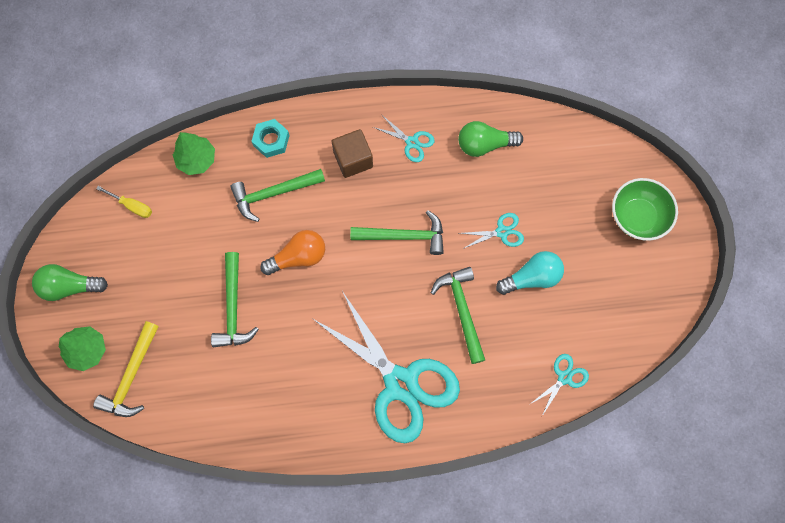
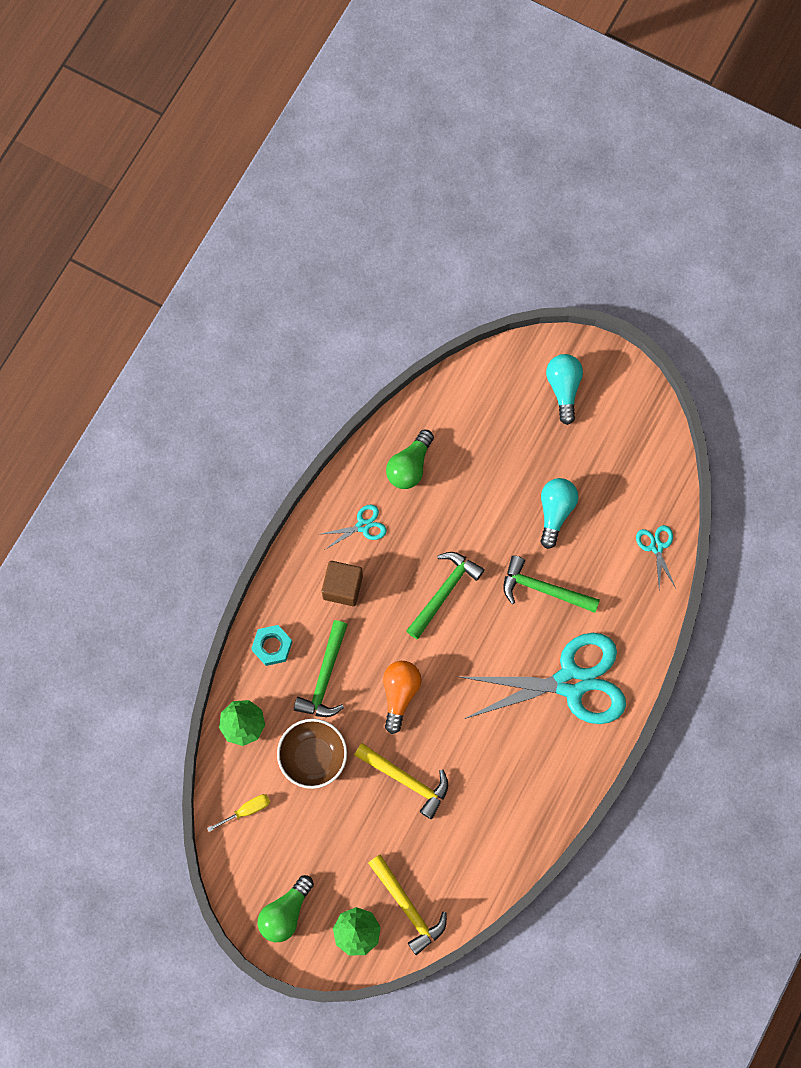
camera: 55 degrees left, 0 degrees up
green hammer [211,252,259,347] -> yellow hammer [354,743,448,819]
turquoise scissors [460,213,524,248] -> none
green bowl [612,178,678,241] -> turquoise light bulb [546,354,583,425]
none -> brown bowl [277,719,347,789]

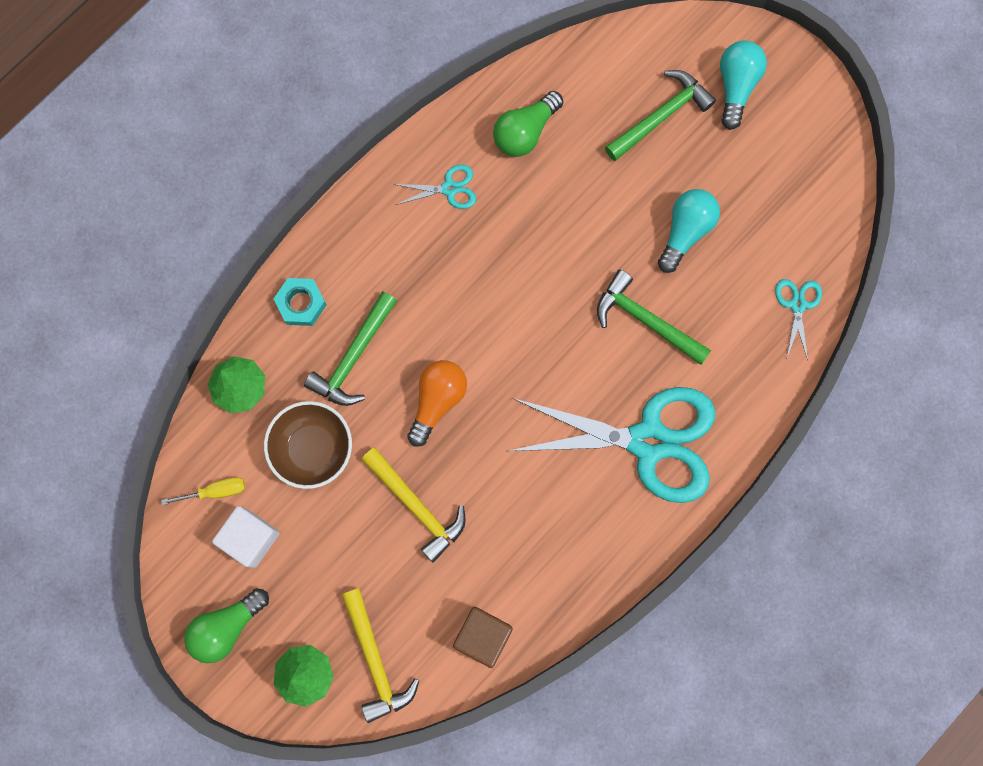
camera: 15 degrees right, 5 degrees up
brown cube [322,561,363,606] -> brown cube moved to [453,607,513,668]
green hammer [406,552,485,639] -> green hammer moved to [605,70,716,161]
none -> white cube [212,506,280,568]

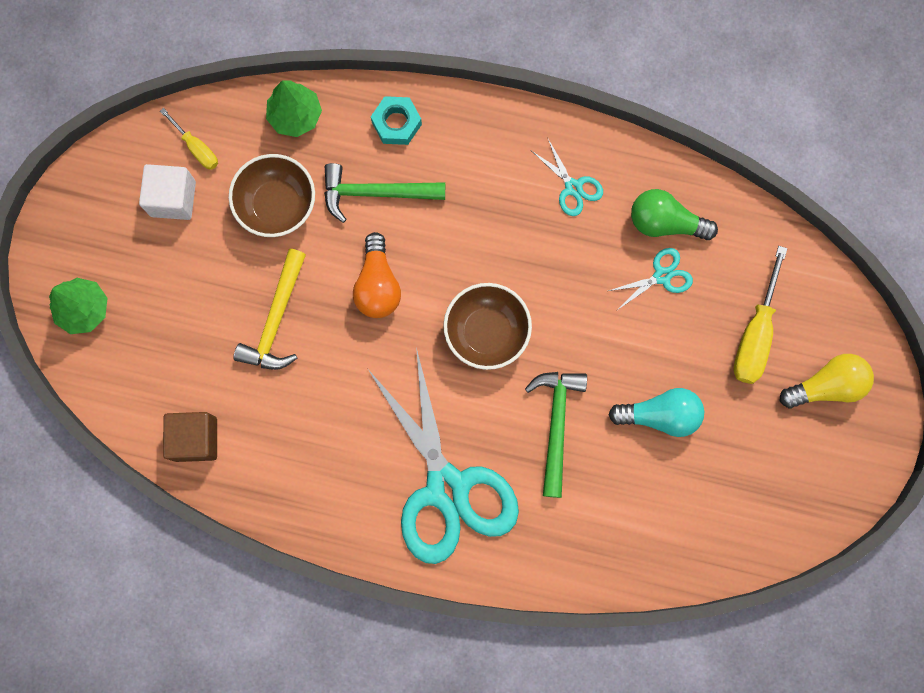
camera: 60 degrees right, 0 degrees up
green light bulb [184,588,269,663] -> none
yellow hammer [342,588,419,723] -> none
orange light bulb [407,360,467,447] -> orange light bulb turned 90 degrees clockwise [353,232,401,318]
green hammer [605,70,716,161] -> yellow screwdriver [734,246,787,384]
turquoise light bulb [720,40,767,130] -> yellow light bulb [780,354,874,408]
turquoise scissors [775,279,822,360] -> turquoise scissors moved to [609,248,693,309]
none -> brown bowl [443,283,532,370]

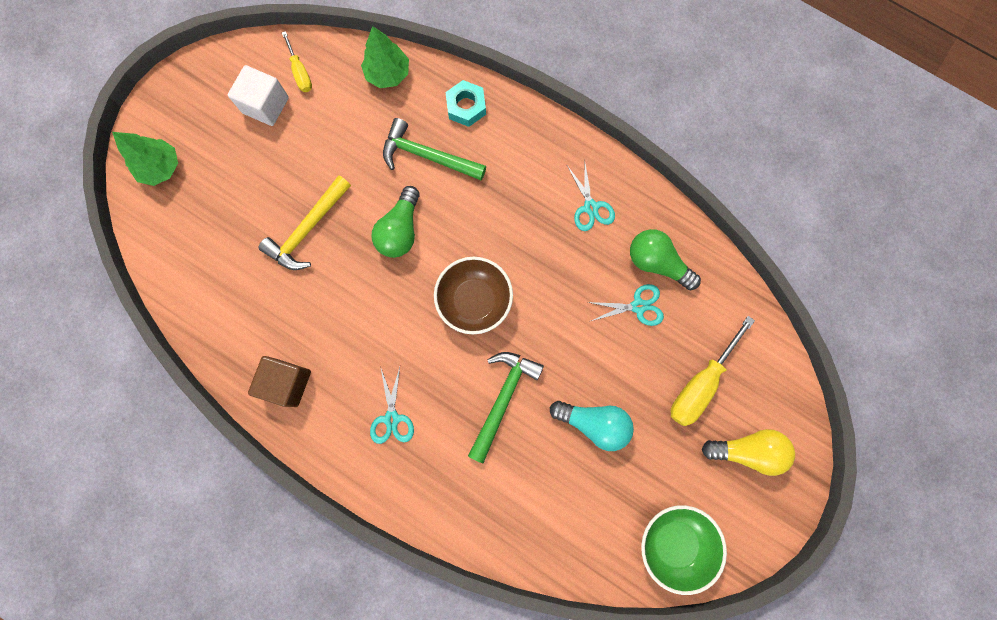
camera: 20 degrees right, 0 degrees up
brown cube [163,412,217,462] -> brown cube moved to [248,356,311,407]
brown bowl [229,154,315,237] -> none
orange light bulb [353,232,401,318] -> green light bulb [372,186,420,258]
turquoise scissors [367,348,519,564] -> turquoise scissors [370,367,414,444], size x0.41
none -> green bowl [641,505,727,595]

